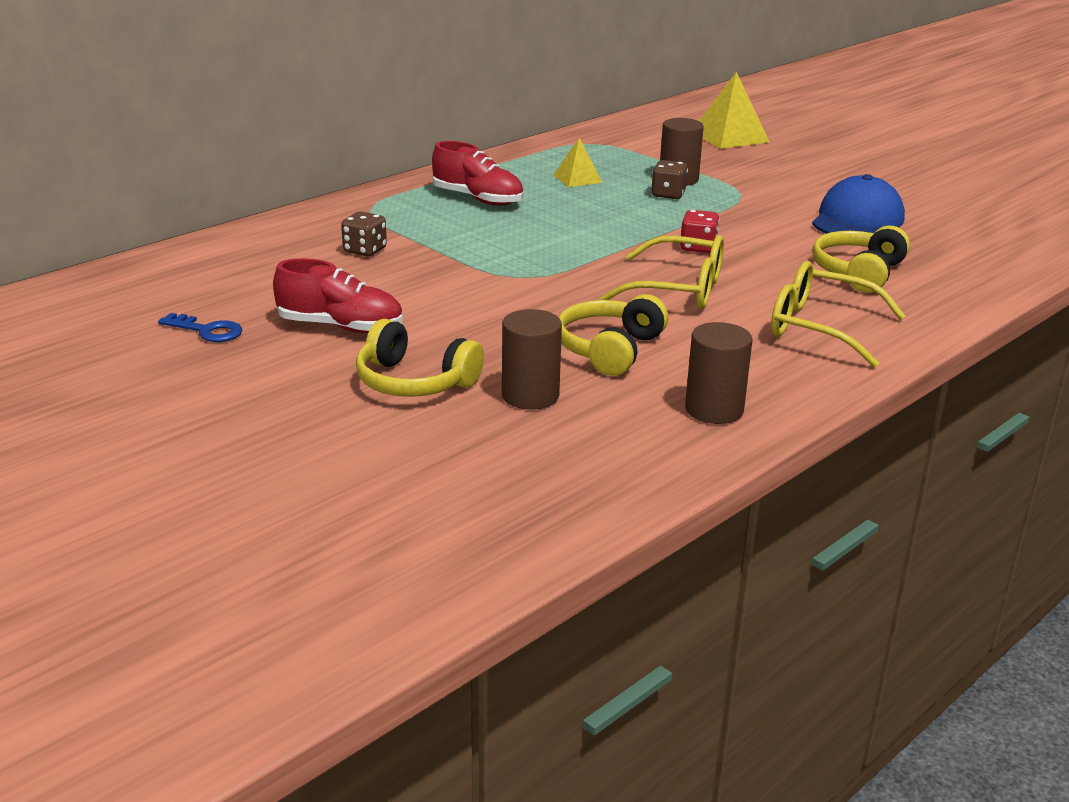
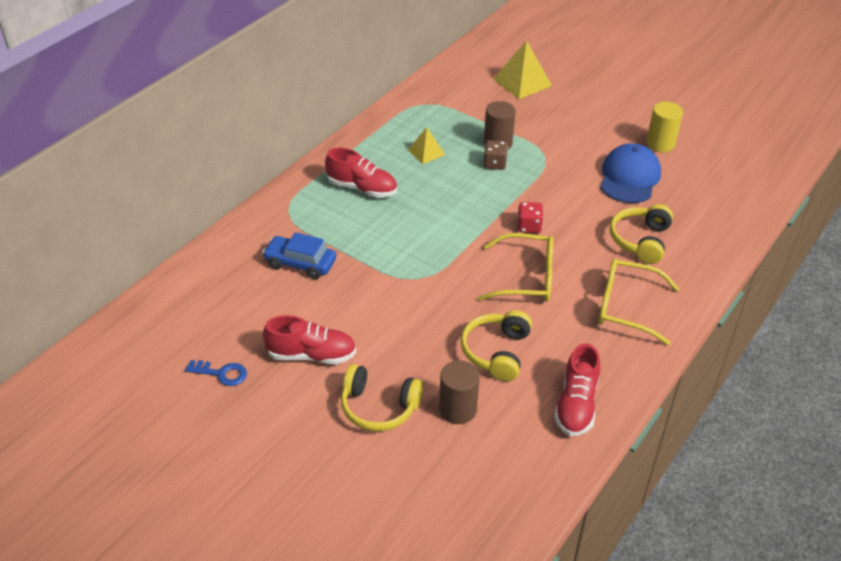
camera: 10 degrees left, 15 degrees up
brown dice [341,211,387,256] -> blue car [262,232,336,279]
brown cylinder [685,322,752,424] -> red shoe [554,344,600,436]
none -> yellow cylinder [646,102,683,152]

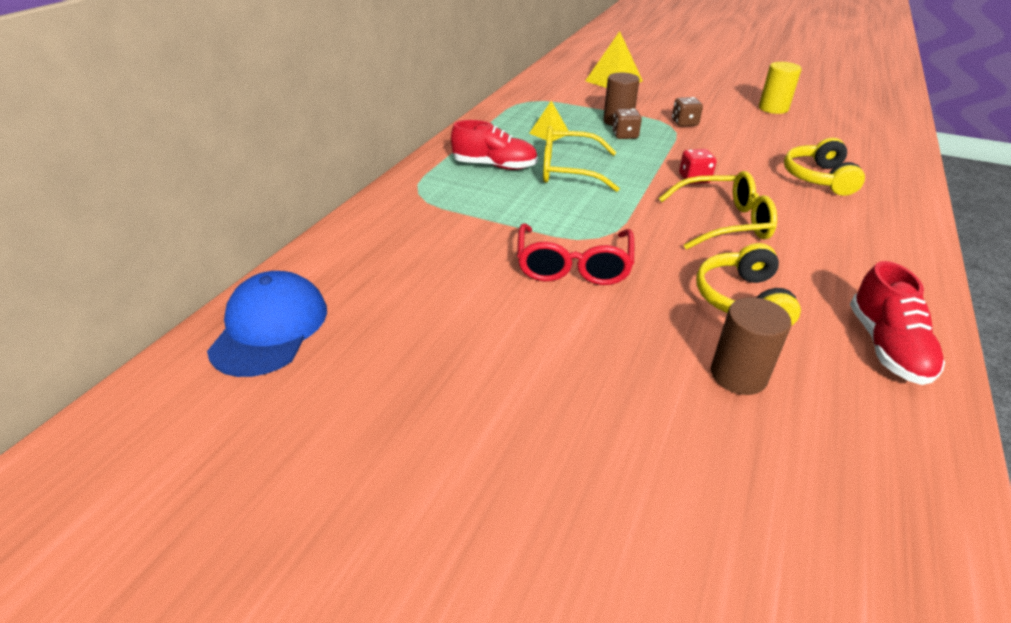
camera: 10 degrees left, 5 degrees down
blue key [185,360,247,386] -> none
blue car [262,232,336,279] -> none
red shoe [263,315,356,364] -> none
yellow headphones [341,364,423,431] -> none
yellow glasses [598,259,679,345] -> yellow glasses moved to [543,126,620,192]
blue cap [601,143,661,203] -> blue cap moved to [207,271,327,377]
none -> red glasses [517,223,634,285]
none -> brown dice [672,97,703,127]

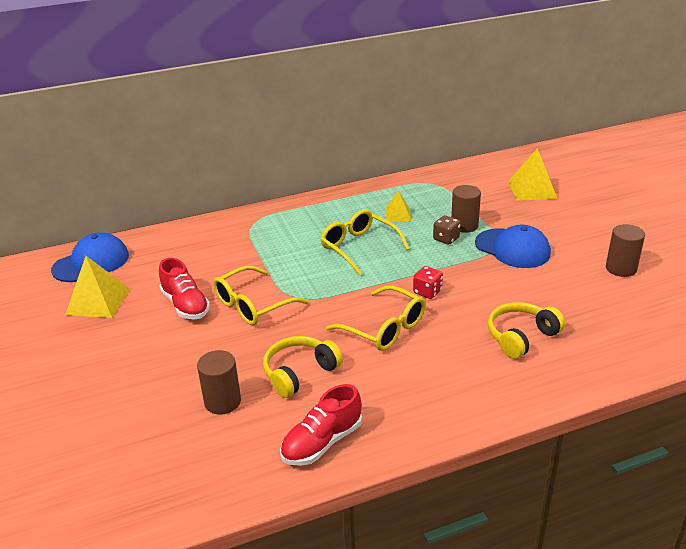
camera: 45 degrees right, 5 degrees down
red shoe [451,120,538,170] -> red shoe moved to [159,258,210,320]
red glasses [517,223,634,285] -> yellow glasses [213,266,309,325]
brown dice [672,97,703,127] -> blue cap [475,225,551,268]
yellow cylinder [759,62,802,114] -> brown cylinder [606,224,645,277]
none -> yellow pyramid [65,256,130,318]

